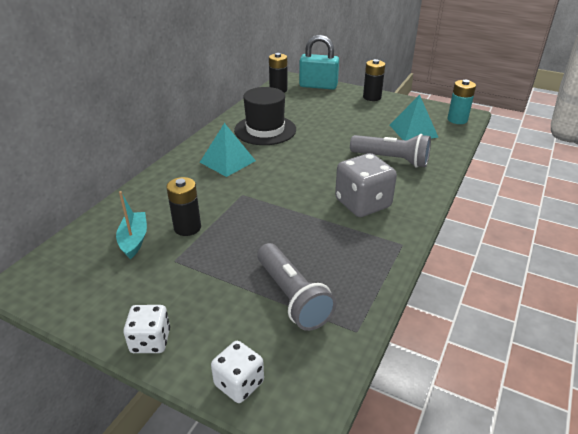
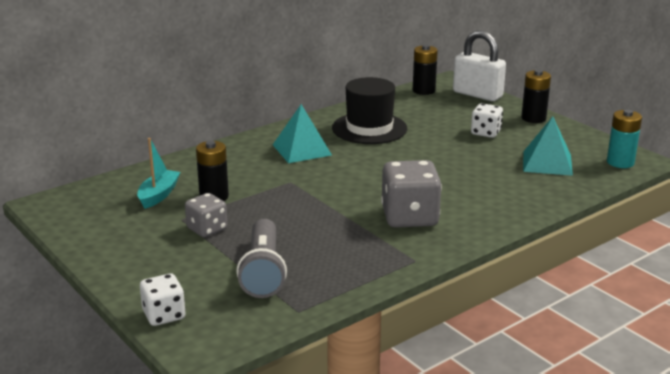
camera: 25 degrees right, 10 degrees down
white dice [123,305,170,353] -> white dice moved to [471,103,503,138]
turquoise padlock [299,35,339,90] -> white padlock [453,30,506,101]
grey flashlight [350,134,431,168] -> none
none -> grey dice [185,193,227,237]

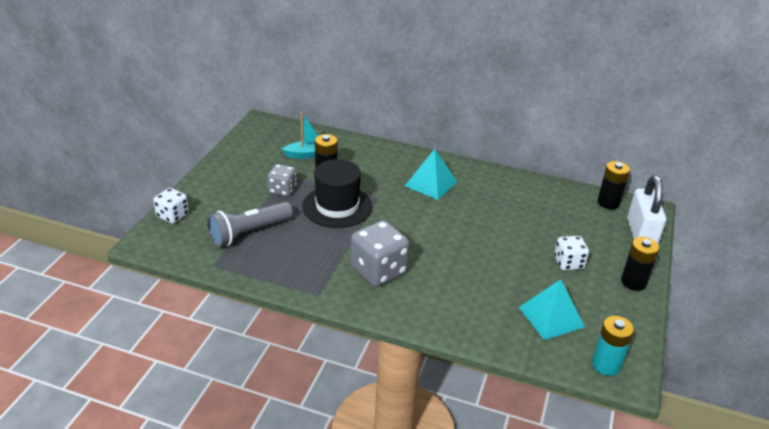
camera: 55 degrees right, 10 degrees up
black hat [332,77,407,144] -> black hat moved to [302,159,372,228]

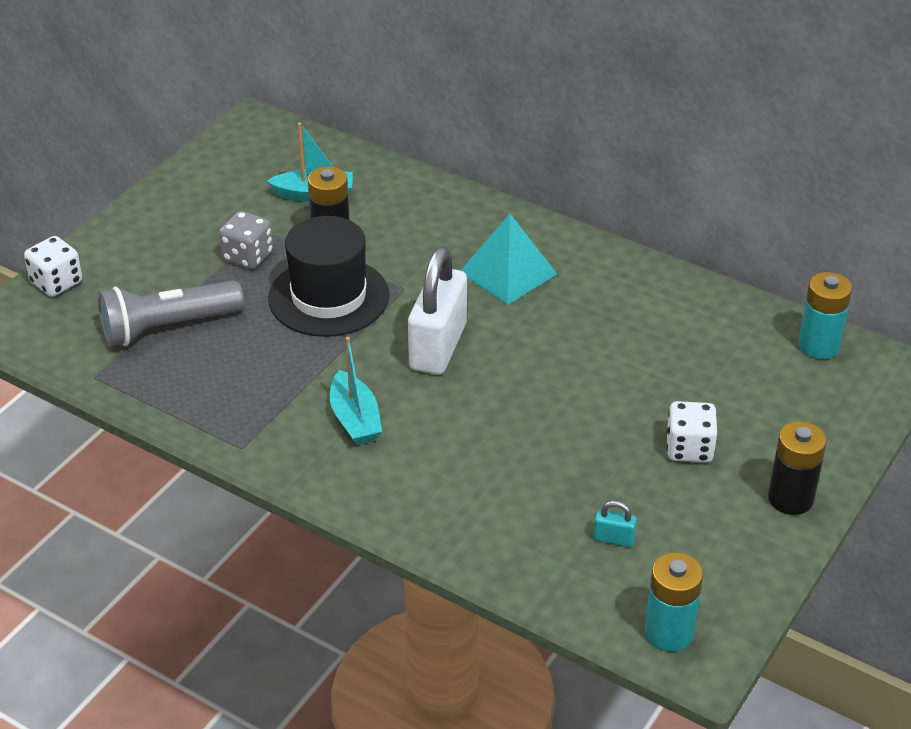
camera: 15 degrees right, 5 degrees up
grey dice [350,220,410,287] -> turquoise boat [330,337,382,445]
turquoise pyramid [519,279,585,340] -> turquoise padlock [593,501,637,547]
black battery [597,161,630,209] -> turquoise battery [798,272,852,359]
white padlock [627,175,666,244] -> white padlock moved to [408,247,467,375]

